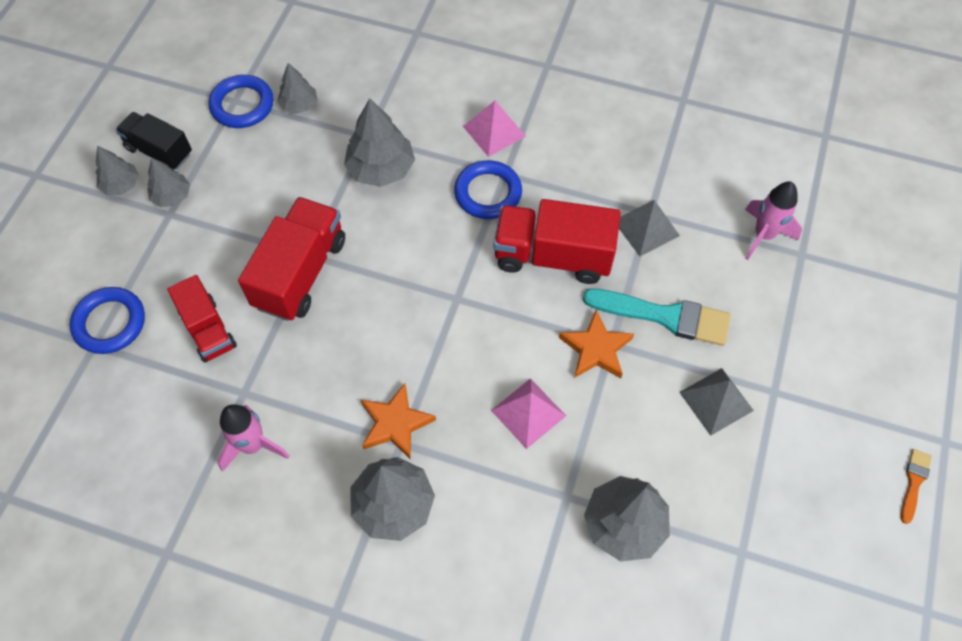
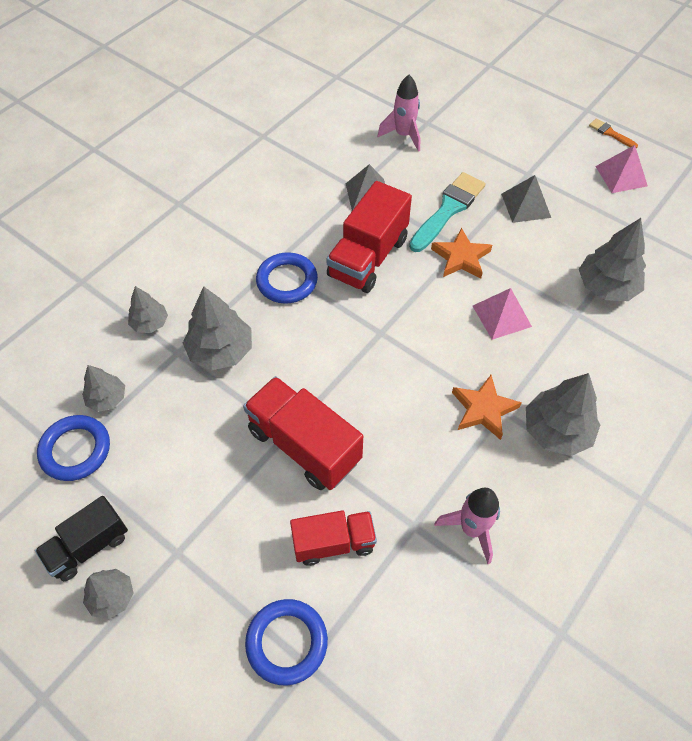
camera: 70 degrees left, 5 degrees down
grey tree [147,157,190,207] -> grey tree moved to [128,286,168,333]
pink pyramid [463,101,526,157] -> pink pyramid moved to [595,145,648,193]

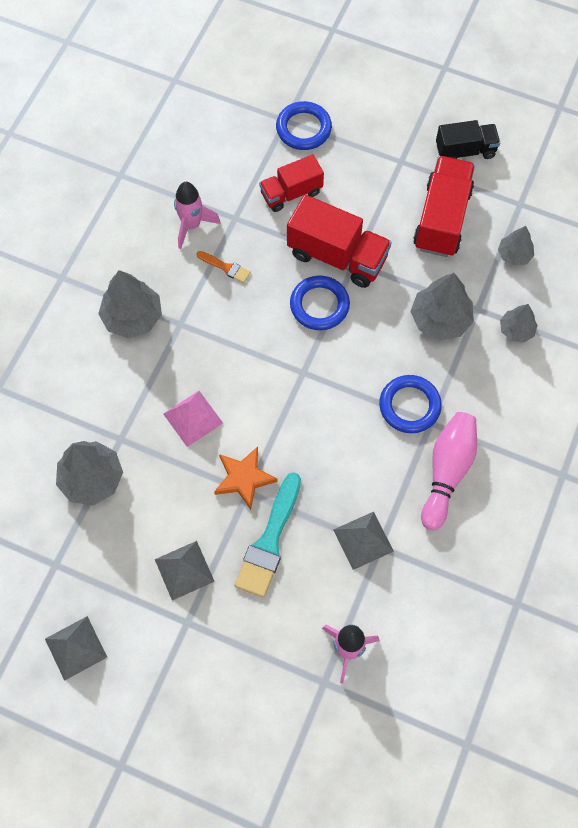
camera: 165 degrees right, 10 degrees up
black truck [35,496,128,581] -> black truck turned 45 degrees clockwise [436,120,500,159]
blue ring [37,415,110,481] -> blue ring moved to [290,276,350,330]
grey tree [83,569,134,619] -> none
red truck [326,181,412,293] -> red truck moved to [413,156,475,257]
orange star [452,375,522,440] -> none
orange brush [589,118,638,148] -> orange brush moved to [197,251,251,283]
pink pyramid [595,145,648,193] -> grey pyramid [45,616,107,681]
none -> pink bowling pin [421,412,477,530]

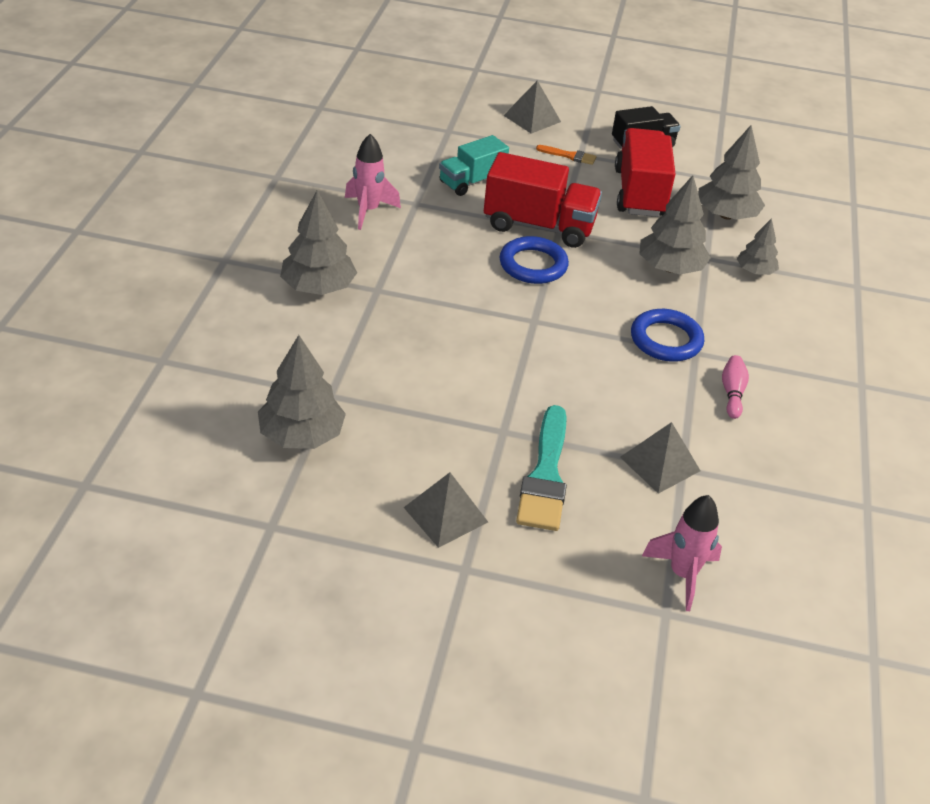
camera: 15 degrees left, 25 degrees down
grey pyramid [45,616,107,681] -> grey pyramid moved to [503,81,561,134]
pink pyramid [163,391,223,447] -> none
orange brush [197,251,251,283] -> orange brush moved to [536,145,596,165]
orange star [214,447,278,510] -> none
red truck [259,154,324,212] -> turquoise truck [439,135,509,196]
blue ring [276,101,332,150] -> none
pink bowling pin [421,412,477,530] -> pink bowling pin [722,355,749,419], size x0.52
grey tree [498,226,534,266] -> grey tree [698,125,765,220], size x1.69

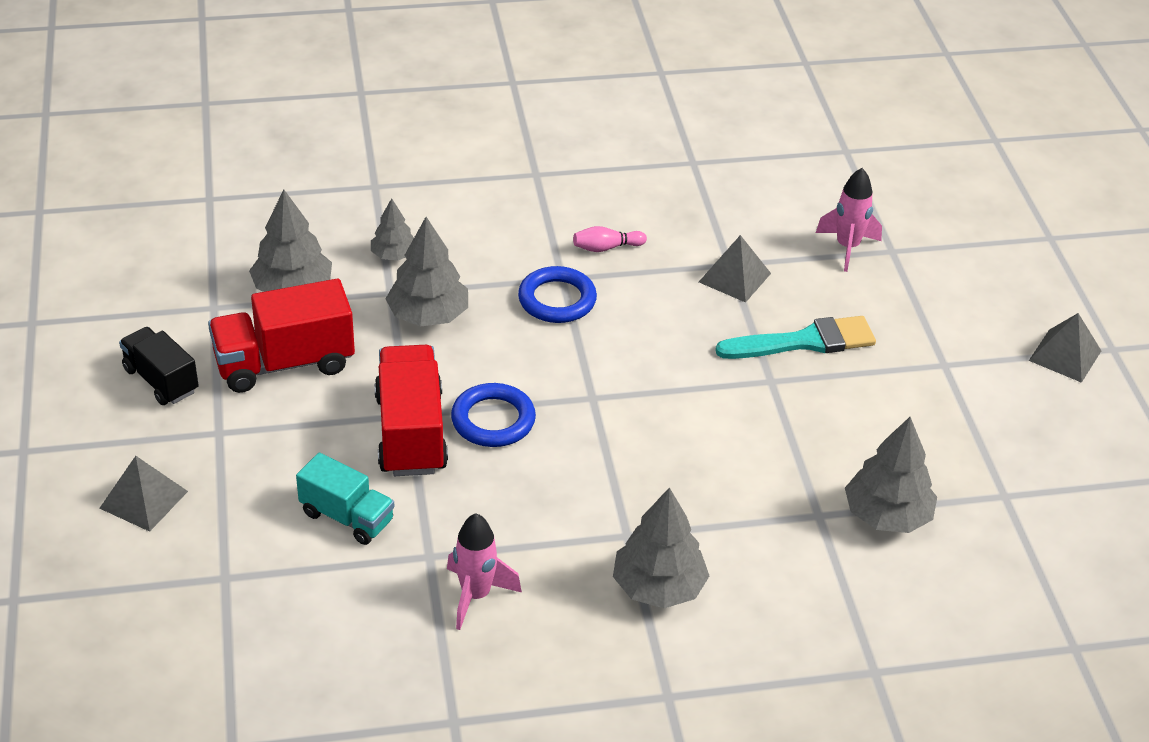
camera: 110 degrees left, 0 degrees up
grey pyramid [404,472,488,548] -> grey pyramid moved to [1029,313,1101,383]
orange brush [536,145,596,165] -> none

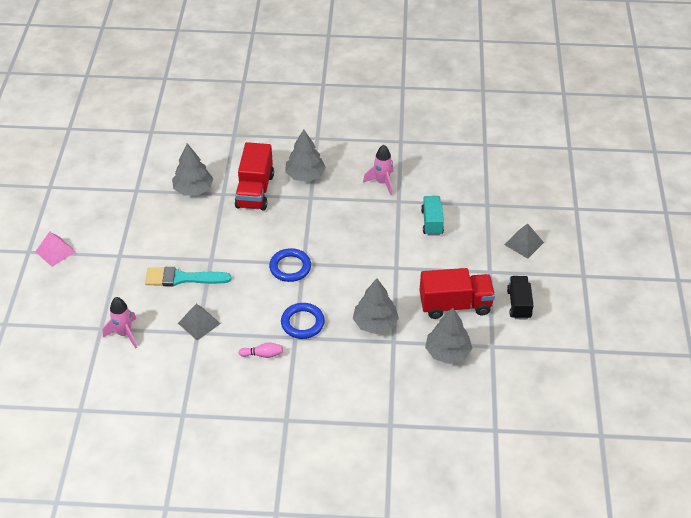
camera: 165 degrees left, 5 degrees up
black truck [119,327,199,405] -> black truck turned 150 degrees counterclockwise [507,276,534,319]
turquoise truck [296,453,395,545] -> turquoise truck turned 45 degrees clockwise [421,196,444,236]
grey tree [371,198,414,260] -> none
red truck [374,345,448,476] -> red truck moved to [235,142,274,211]
blue ring [451,383,536,447] -> blue ring moved to [269,248,311,282]
grey pyramid [1029,313,1101,383] -> pink pyramid [35,232,76,267]

